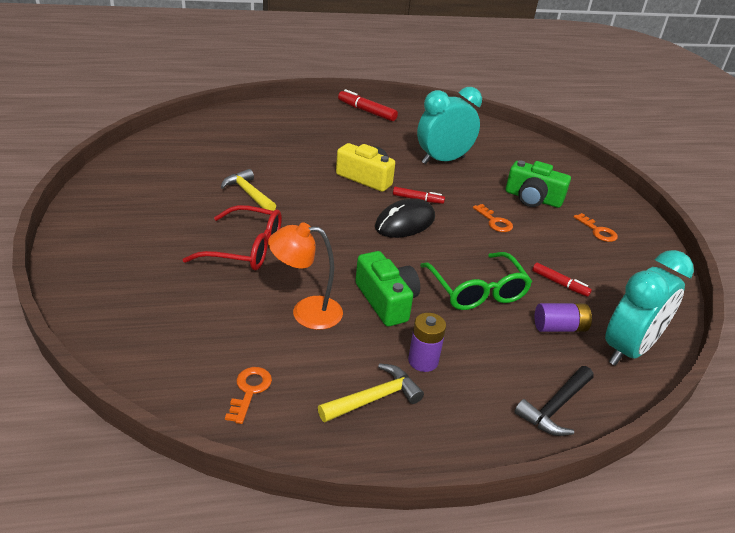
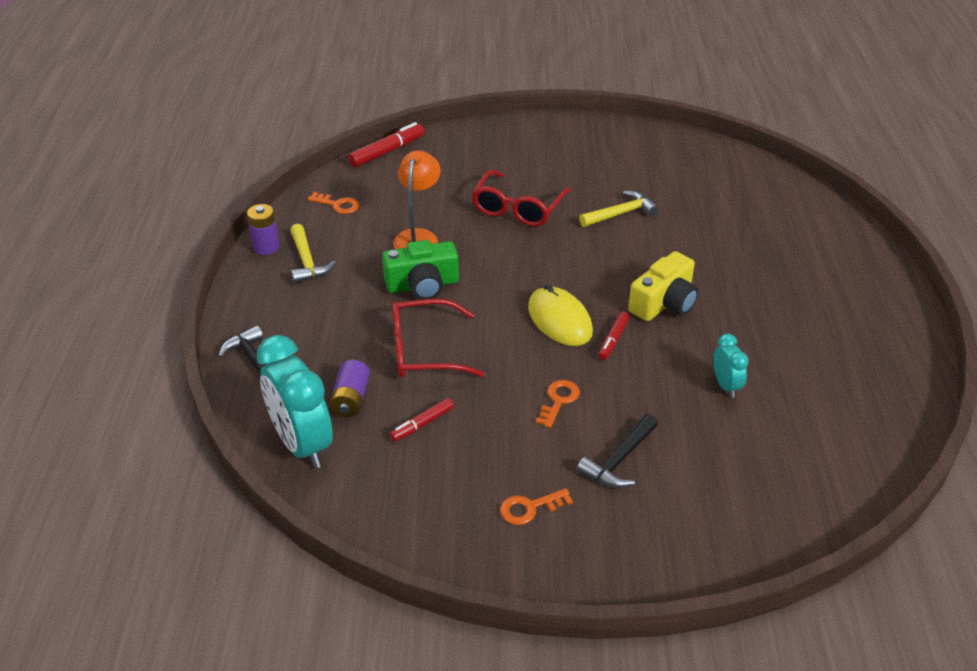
camera: 105 degrees right, 5 degrees up
red marker [338,89,398,121] -> red marker moved to [348,122,425,168]
black mouse [375,198,435,238] -> yellow mouse [528,284,593,346]
purple battery [408,313,446,372] -> purple battery moved to [247,204,280,255]
turquoise clock [417,87,482,164] -> turquoise clock [713,334,749,398], size x0.50
green glasses [420,252,532,310] -> red glasses [392,299,485,377]
orange key [473,204,513,232] -> orange key turned 135 degrees clockwise [536,380,580,428]
green camera [506,161,571,208] -> black hammer [577,414,658,488]

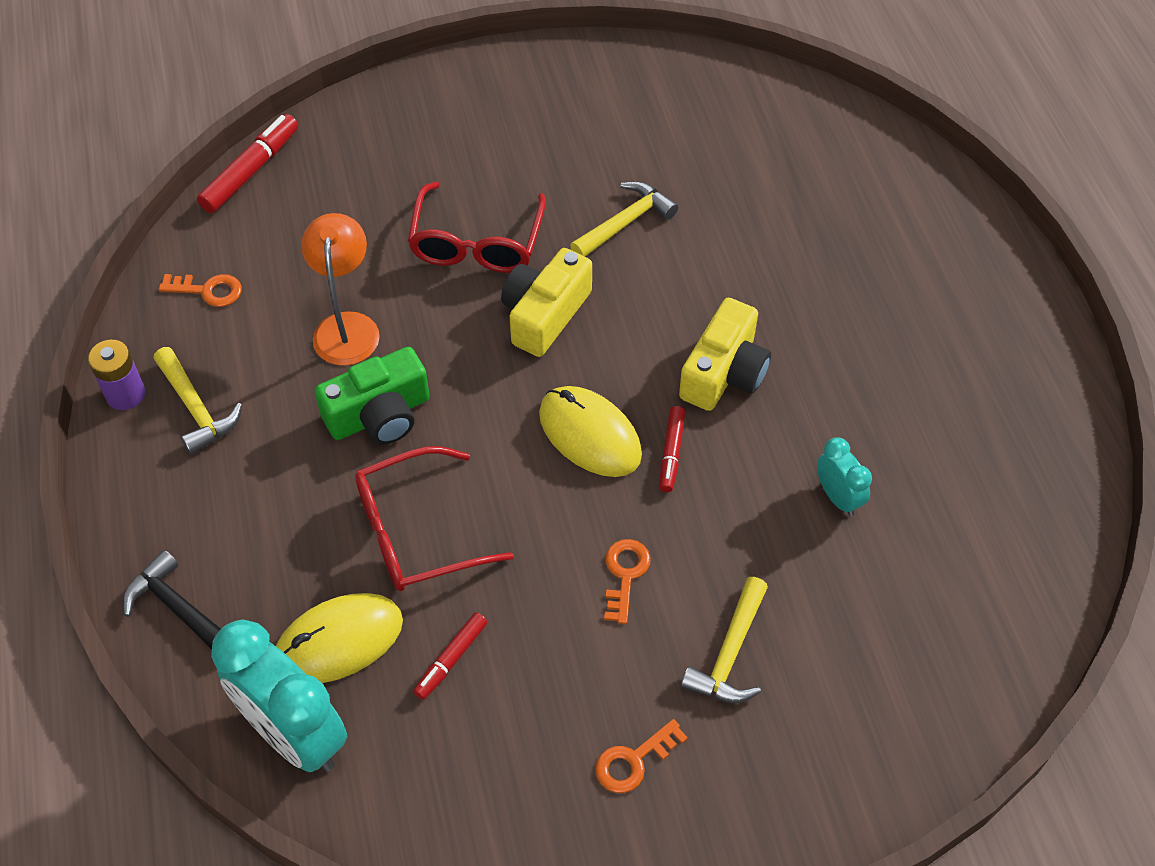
camera: 15 degrees left, 15 degrees up
purple battery [329,360,370,417] -> yellow mouse [276,593,403,683]
black hammer [577,414,658,488] -> yellow hammer [681,577,768,703]
none -> yellow camera [501,248,592,357]

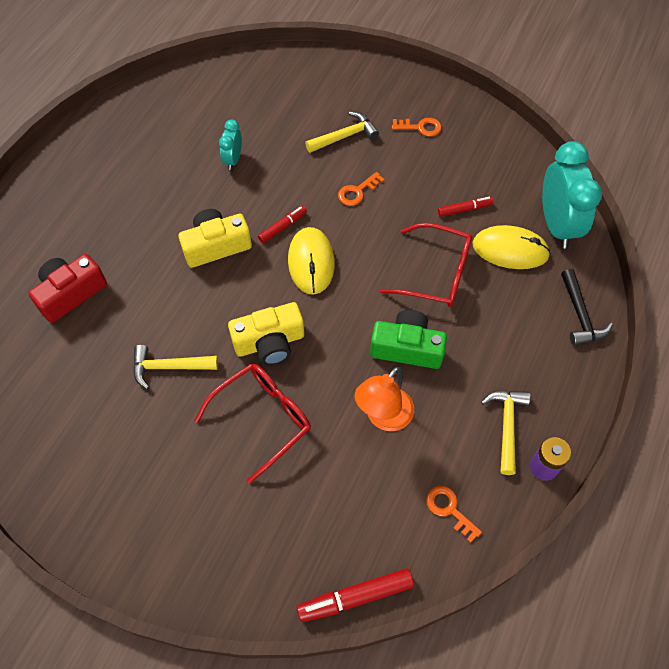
camera: 140 degrees left, 5 degrees up
none -> red camera [29,254,107,323]

